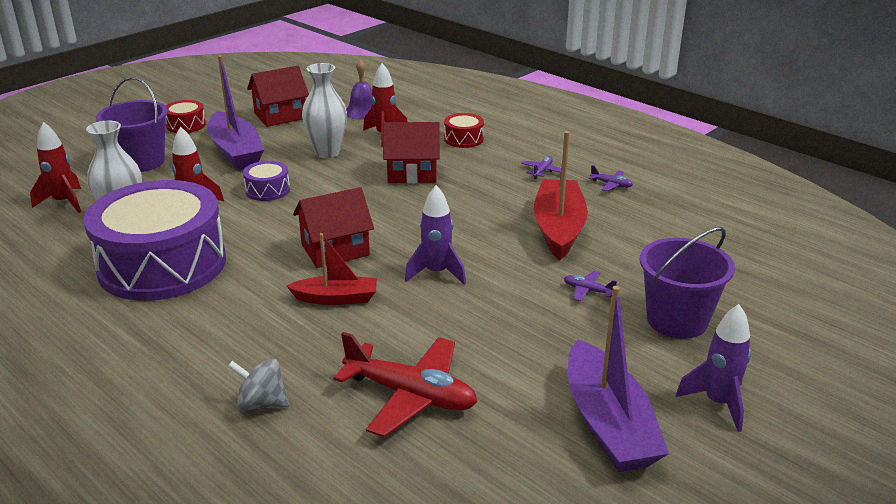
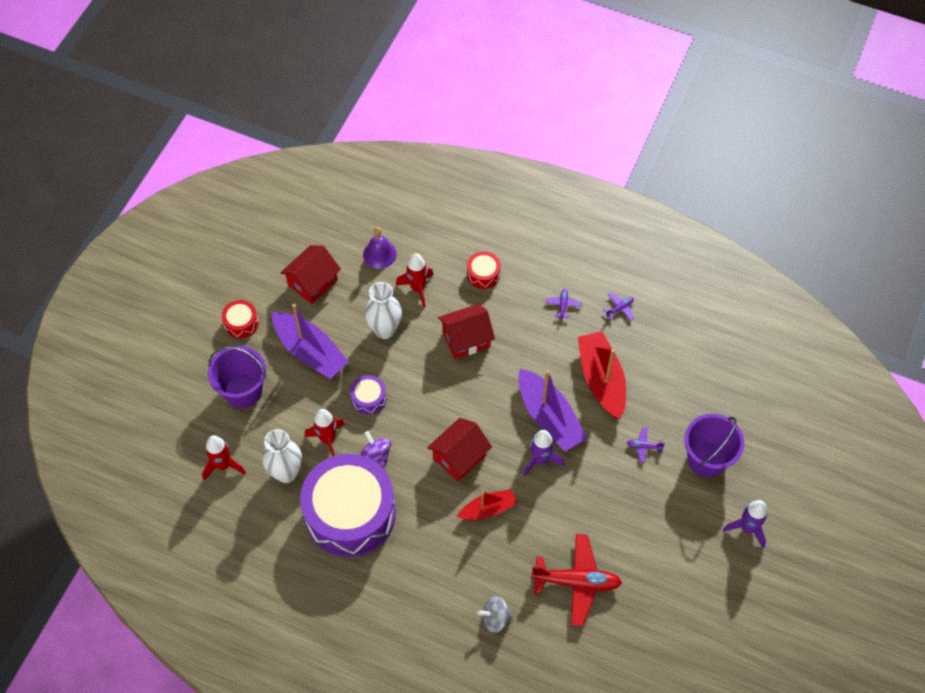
camera: 20 degrees left, 30 degrees up
purple boat [568,286,669,472] -> purple boat moved to [518,369,587,451]
purple plane [589,165,633,191] -> purple plane turned 45 degrees counterclockwise [603,293,634,321]
none -> purple spinning top [360,431,391,467]

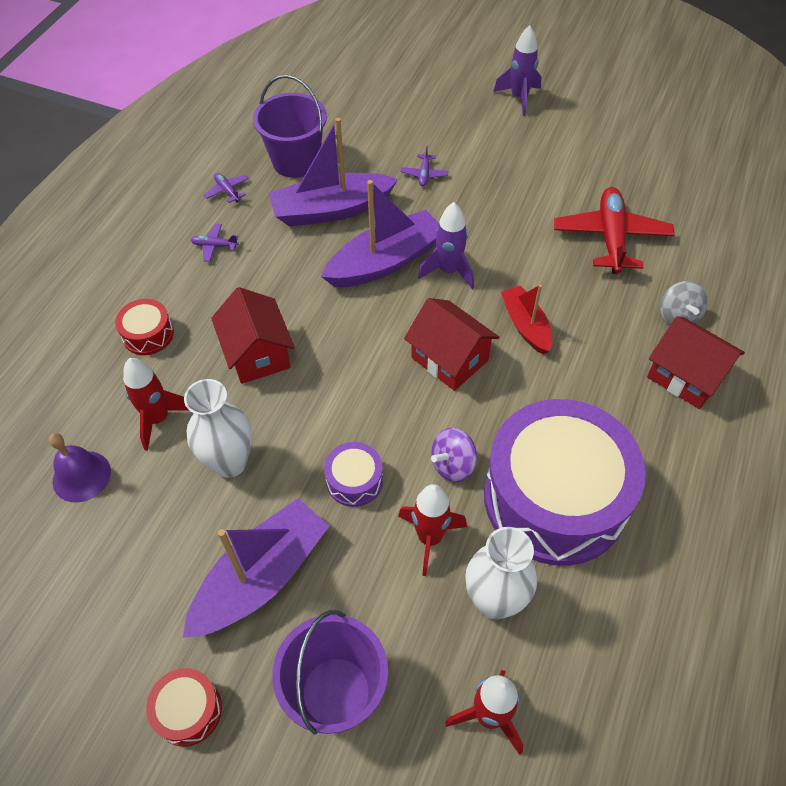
camera: 90 degrees left, 5 degrees down
red house [280,245,341,304] -> red house moved to [647,316,745,409]
red boat [578,331,626,419] -> purple boat [269,118,398,227]
purple bucket [684,414,744,477] -> purple bucket moved to [253,75,327,178]

